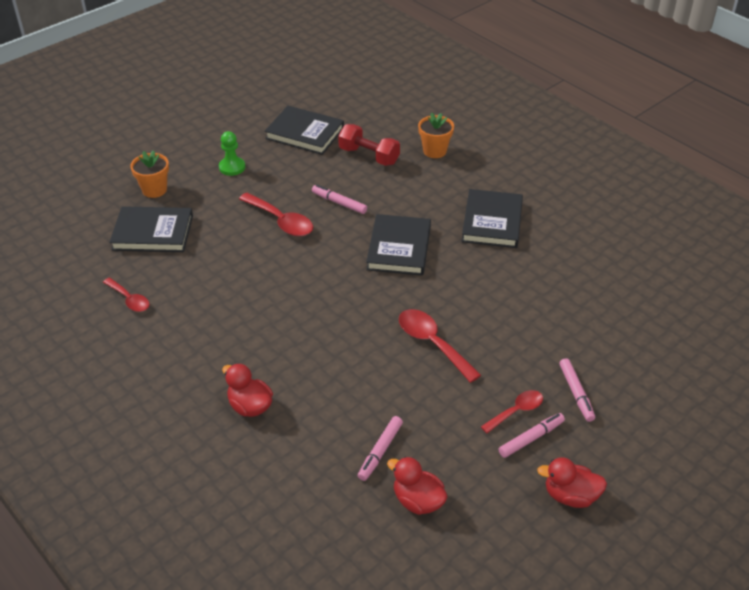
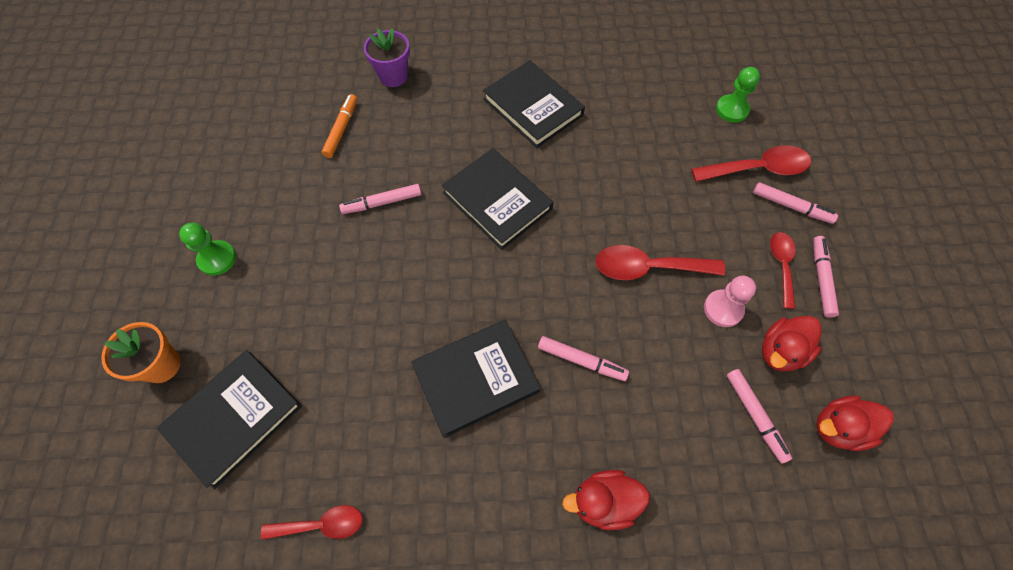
camera: 50 degrees left, 20 degrees up
red spoon [239,193,313,236] -> red spoon moved to [691,145,811,182]
black book [265,106,344,155] -> black book moved to [411,320,541,438]
red dumbbell [338,124,400,166] -> orange marker [322,94,357,158]
orange flower pot [418,113,454,158] -> purple flower pot [364,28,410,87]
red duck [537,457,607,508] -> red duck moved to [762,316,821,371]
none -> pink marker [538,336,629,381]
none -> pink pawn [704,276,756,327]
none -> green pawn [716,67,760,123]

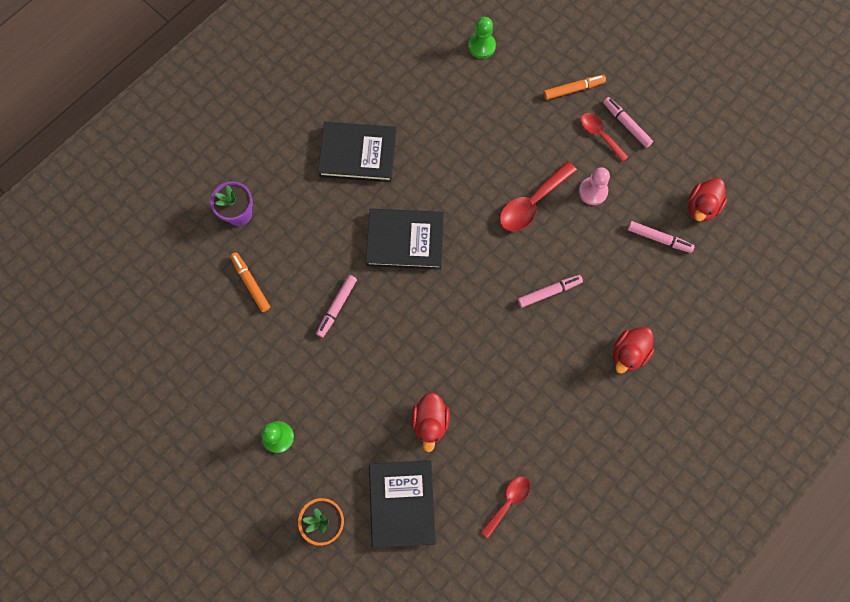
camera: 45 degrees left, 10 degrees up
black book [411,320,541,438] -> none
red spoon [691,145,811,182] -> none
pink marker [753,182,838,224] -> orange marker [543,75,606,100]
red duck [762,316,821,371] -> red duck moved to [412,392,450,452]

